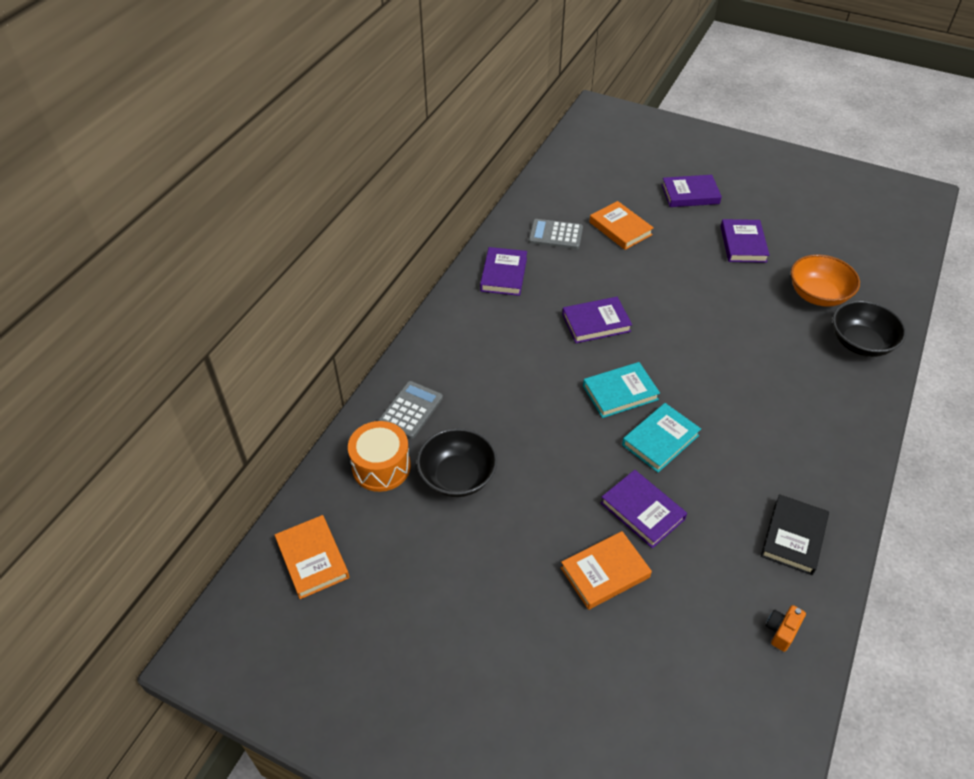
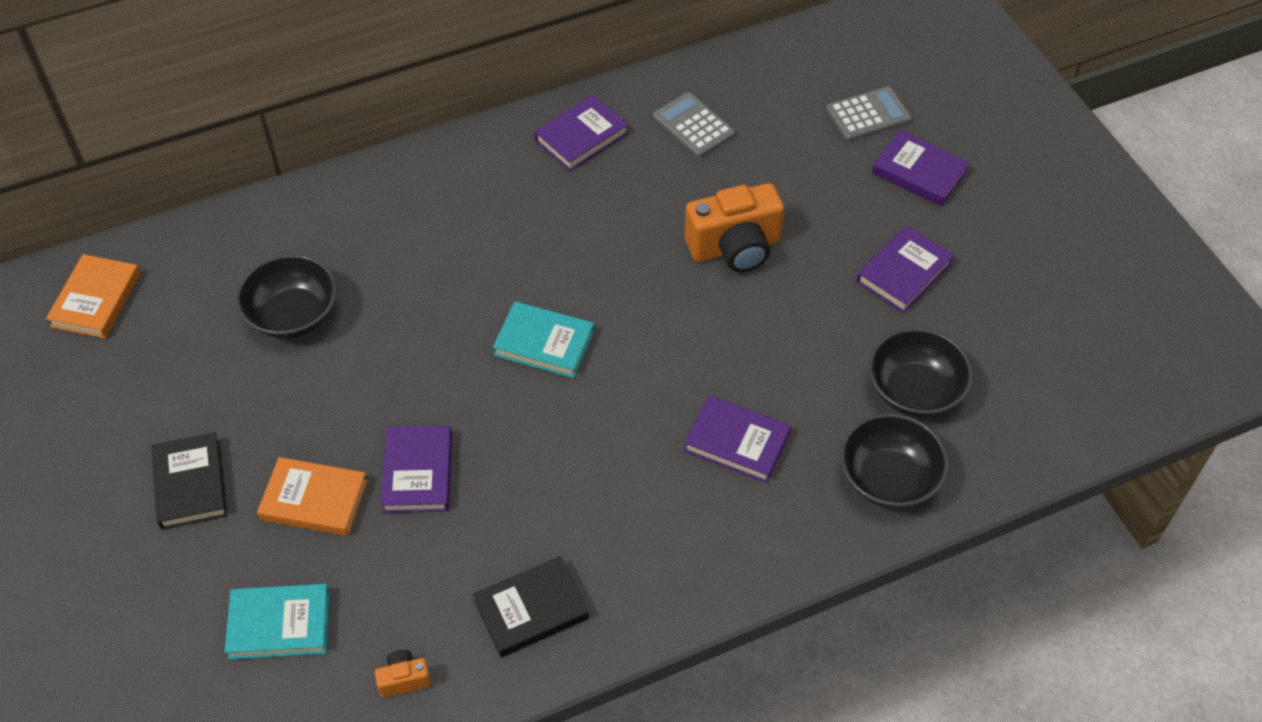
camera: 40 degrees right, 5 degrees up
orange drum [348,421,411,492] -> none
grey calculator [378,381,443,439] -> grey calculator moved to [826,87,911,141]
purple book [562,297,632,343] -> purple book moved to [684,395,791,483]
orange book [589,201,654,250] -> none
turquoise book [622,403,701,473] -> turquoise book moved to [225,584,330,660]
orange bowl [791,254,860,307] -> black bowl [868,328,973,417]
none -> black book [151,432,227,530]
none -> orange camera [685,183,784,272]

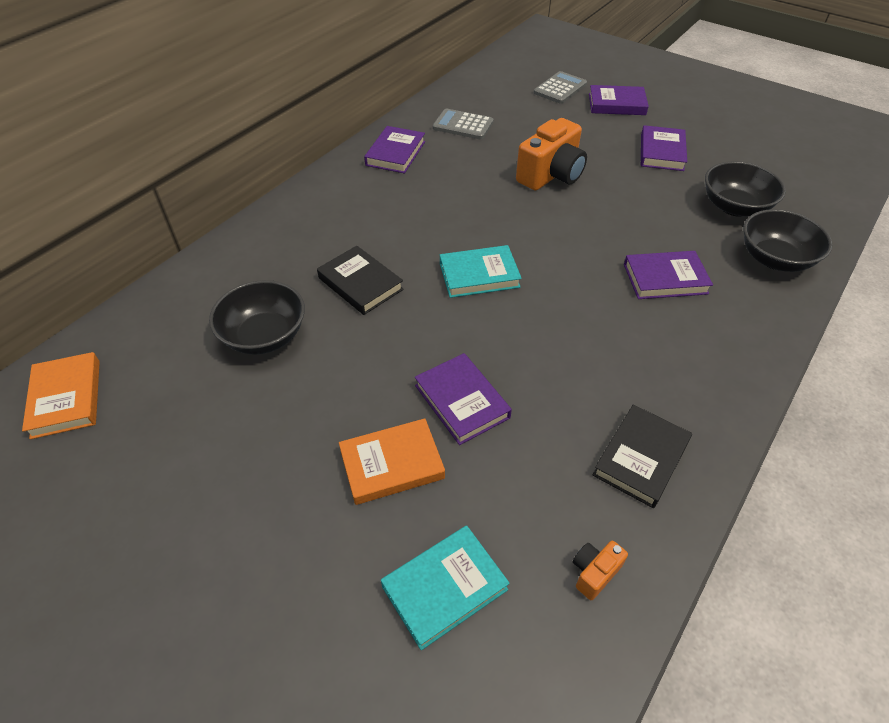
camera: 30 degrees left, 5 degrees down
black book [151,432,227,530] -> black book moved to [317,246,404,315]

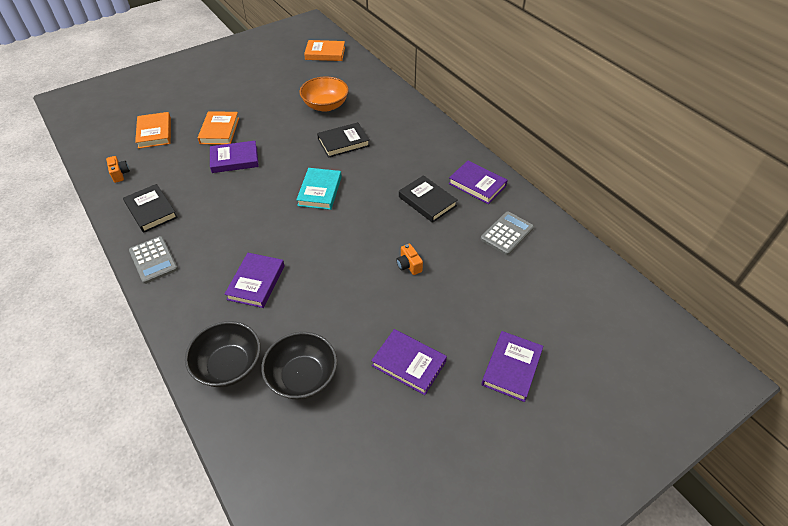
camera: 110 degrees right, 0 degrees up
black bowl [209,280,305,355] -> orange bowl [299,77,349,112]
turquoise book [381,526,510,650] -> orange book [135,112,171,149]
orange camera [516,118,587,191] -> orange camera [396,243,423,275], size x0.46
grey calculator [534,71,587,104] -> grey calculator moved to [129,236,178,284]
none -> black book [399,175,458,223]

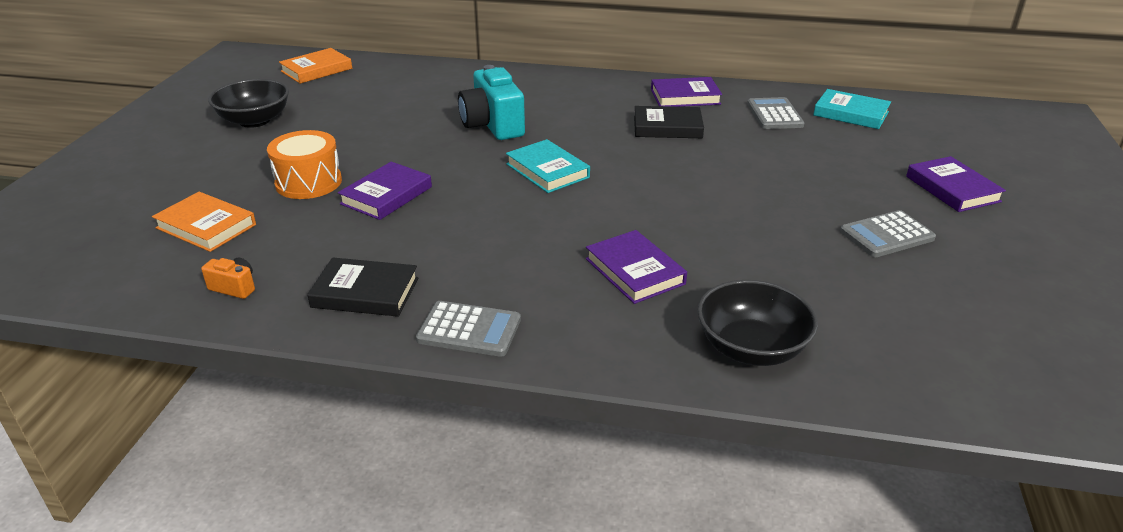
camera: 45 degrees left, 15 degrees down
orange book [198,111,239,145] -> orange drum [267,130,342,199]
black bowl [261,332,337,400] -> black bowl moved to [208,79,289,128]
orange bowl [299,77,349,112] -> none
black book [317,122,370,158] -> turquoise camera [458,65,525,140]
purple book [371,329,447,395] -> grey calculator [840,210,936,257]
orange camera [396,243,423,275] -> none
none -> turquoise book [813,89,891,129]

